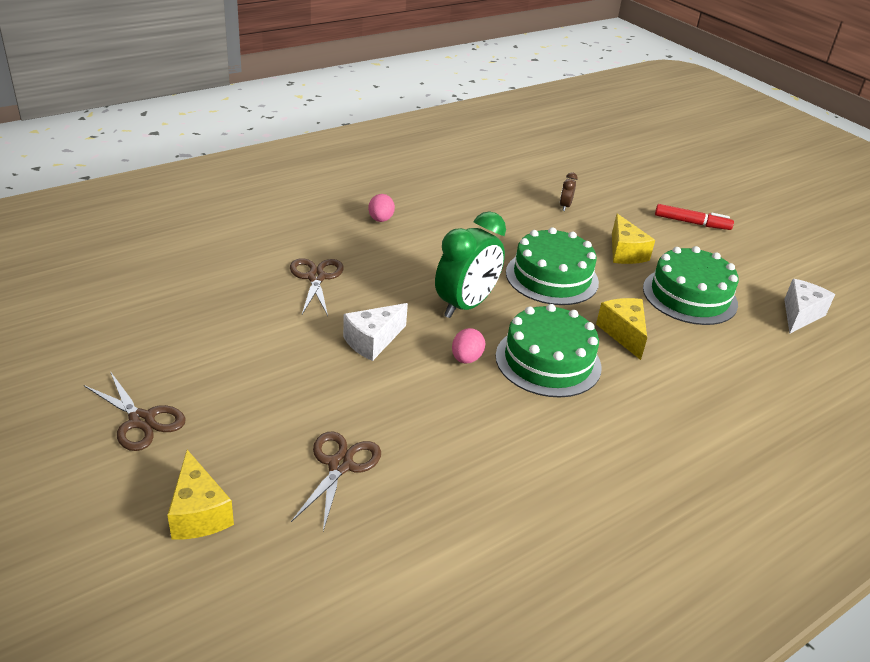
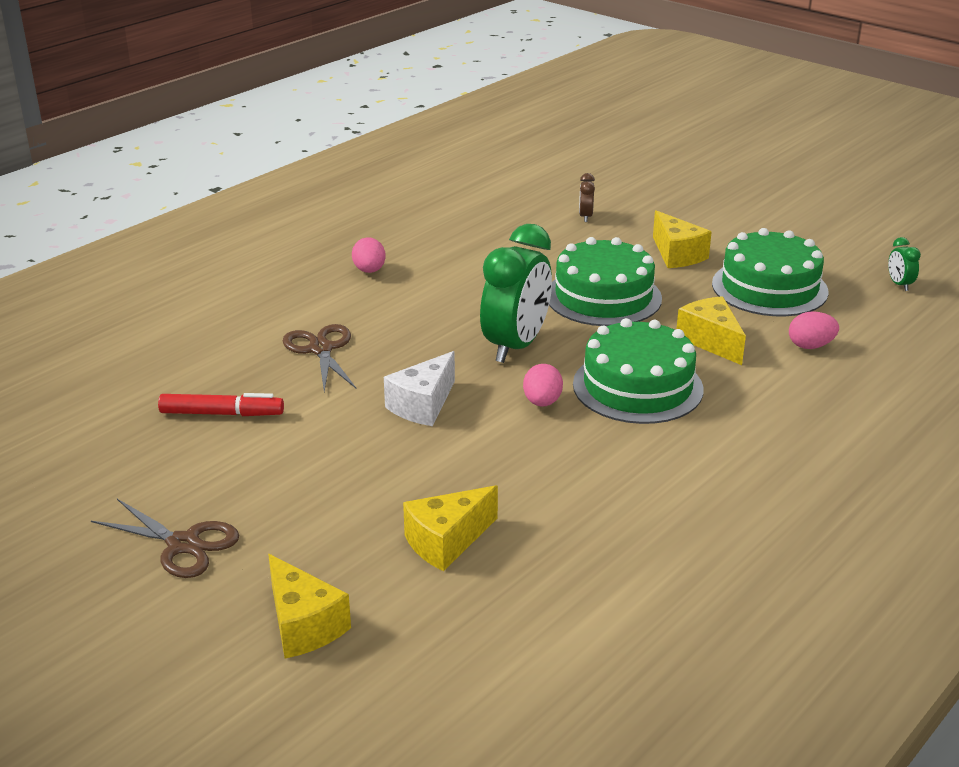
camera: 10 degrees left, 5 degrees down
brown scissors [291,431,381,531] -> yellow cheese [403,485,498,571]
red marker [655,204,734,230] -> red marker moved to [158,393,284,416]
white cheese [784,279,835,333] -> green clock [888,237,921,291]
none -> pink egg [789,311,839,349]

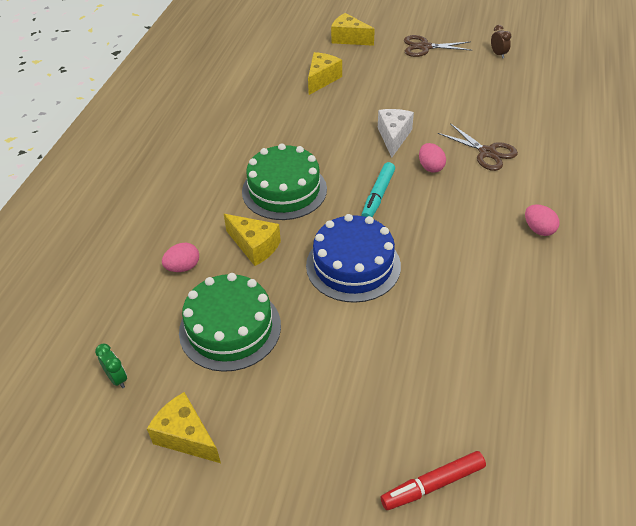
camera: 155 degrees right, 15 degrees up
red marker [158,393,284,416] -> red marker moved to [381,451,486,510]
green clock [480,224,552,363] -> turquoise marker [361,162,395,217]
pink egg [523,364,563,407] -> pink egg moved to [419,143,446,173]
green cake [549,237,662,326] -> blue cake [306,214,401,303]
brown clock [579,173,595,222] -> brown clock moved to [491,25,511,59]
yellow cheese [653,210,712,268] -> yellow cheese moved to [147,392,221,463]

